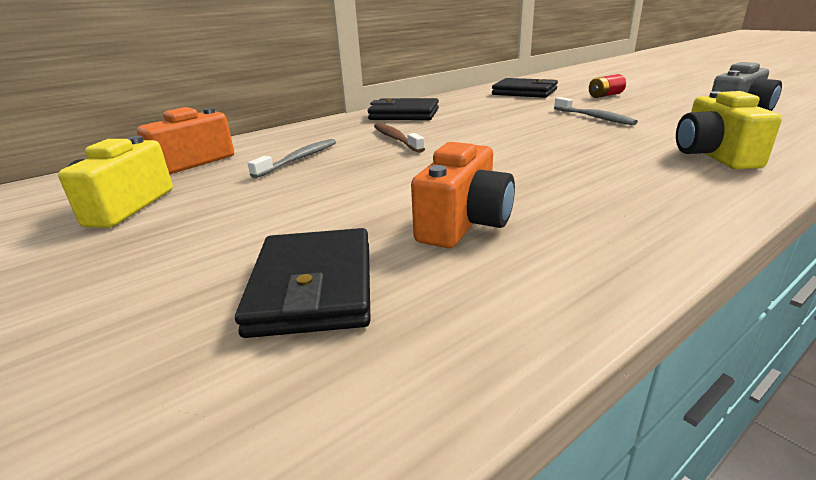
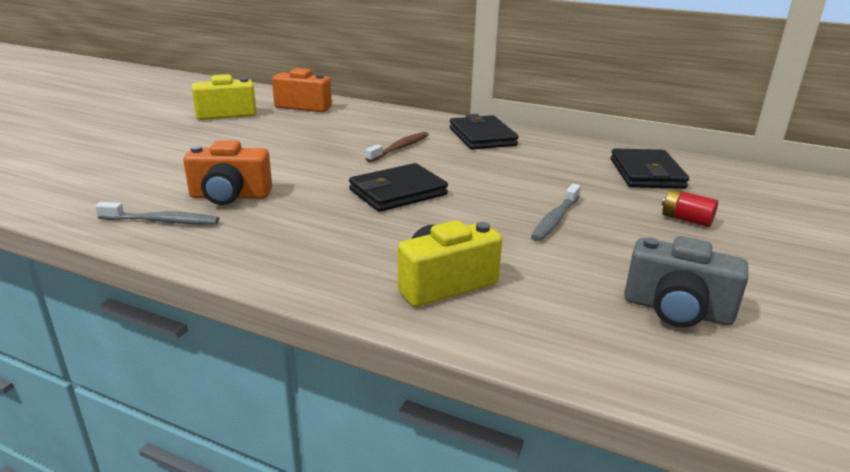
camera: 60 degrees right, 0 degrees up
black wallet [235,228,370,338] -> black wallet moved to [349,163,448,212]
grey toothbrush [248,139,336,178] -> grey toothbrush moved to [95,202,219,224]

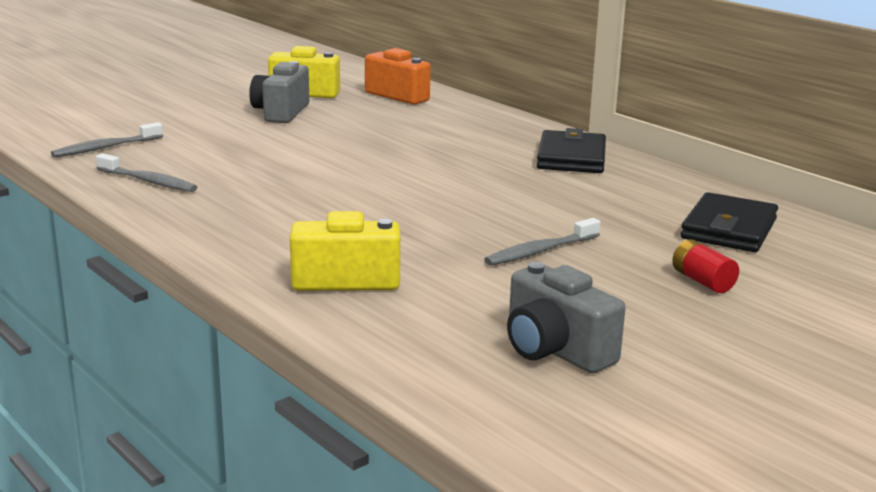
camera: 25 degrees right, 5 degrees down
orange camera [183,140,272,205] -> none
black wallet [349,163,448,212] -> none
brown toothbrush [365,132,429,162] -> none
none -> grey toothbrush [51,122,163,157]
none -> grey camera [249,61,309,123]

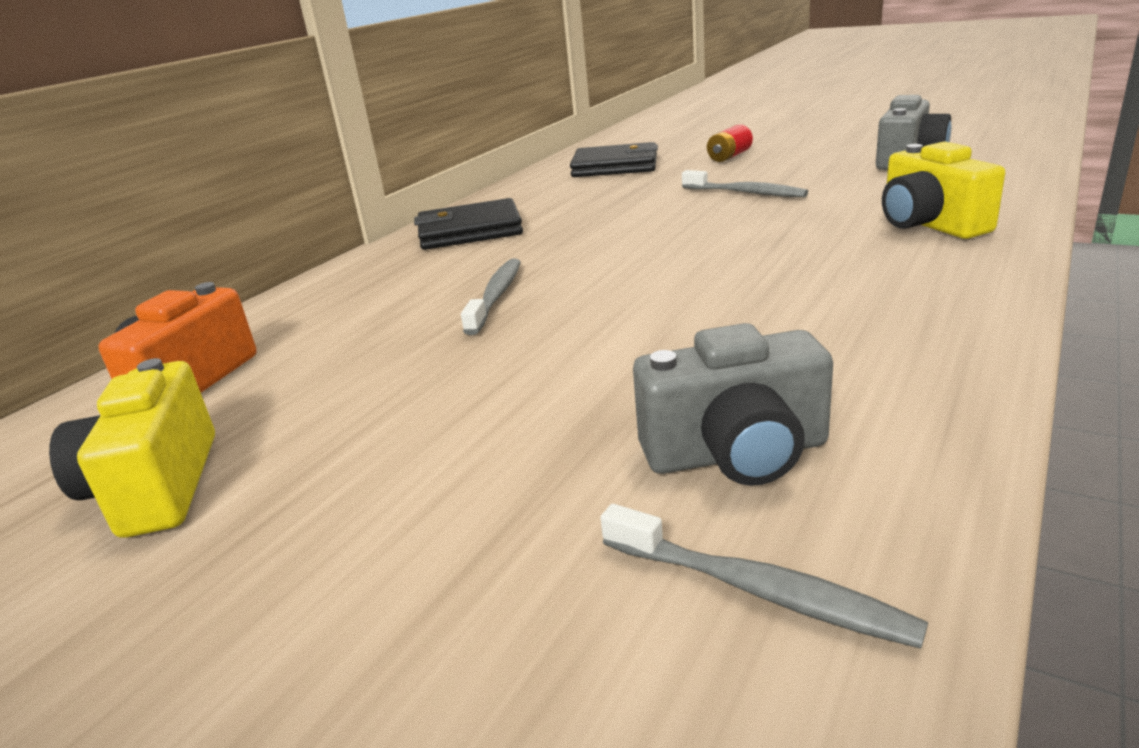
camera: 105 degrees left, 5 degrees up
grey toothbrush [96,153,197,192] -> grey toothbrush moved to [461,258,521,335]
grey camera [249,61,309,123] -> grey camera moved to [633,323,833,486]

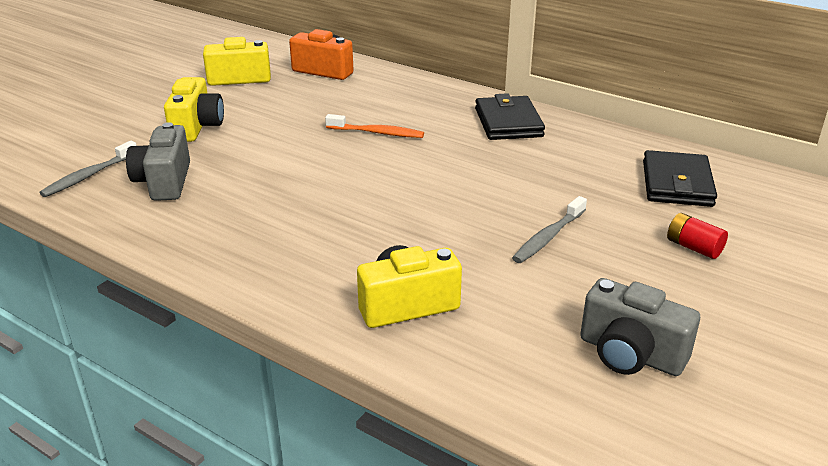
camera: 90 degrees right, 5 degrees up
grey toothbrush [461,258,521,335] -> orange toothbrush [325,114,424,138]
none -> yellow camera [164,77,224,142]

